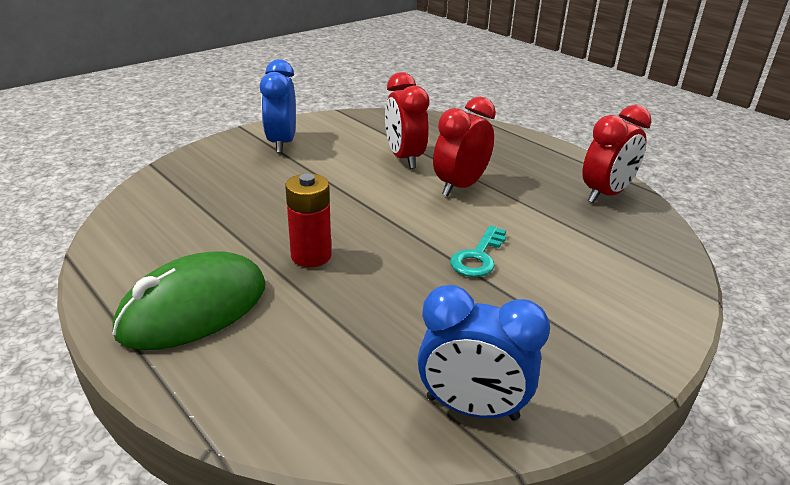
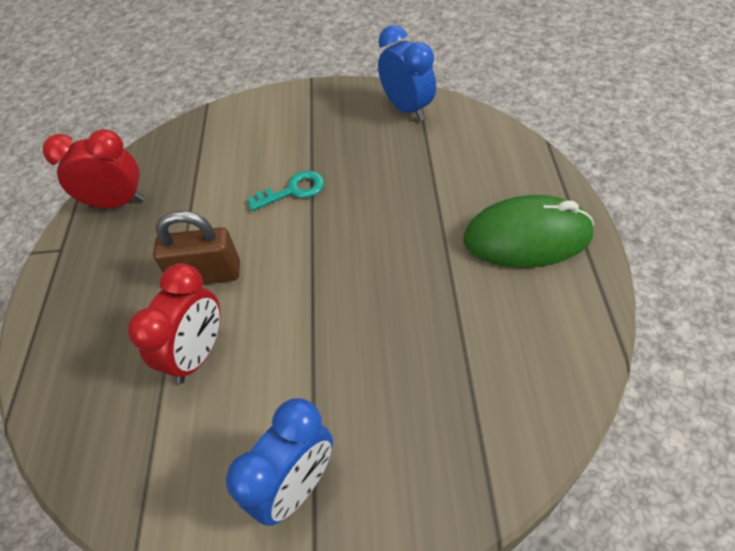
camera: 135 degrees left, 20 degrees up
red battery [285,174,332,267] -> none
red clock [433,97,496,196] -> brown padlock [153,211,240,284]

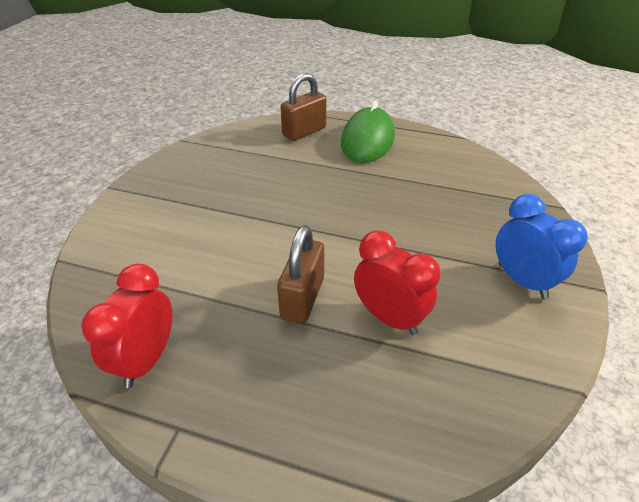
camera: 75 degrees left, 10 degrees down
turquoise key [247,171,324,211] -> none
blue clock [378,25,436,121] -> none
none -> brown padlock [281,73,326,141]

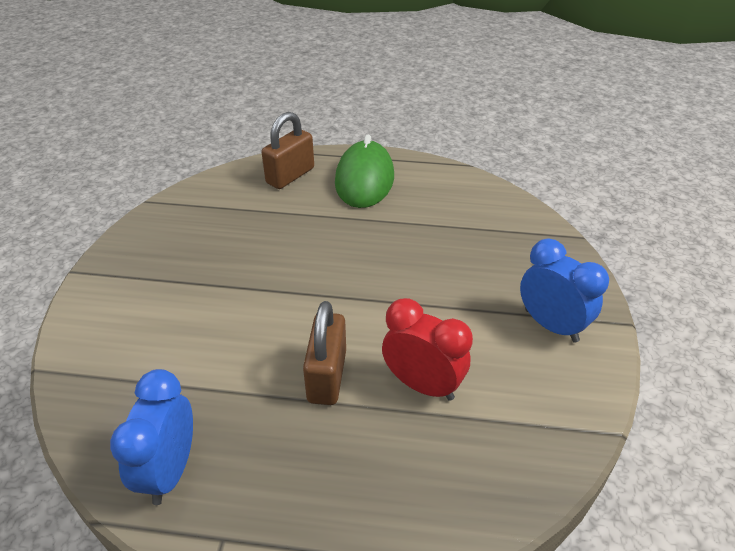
camera: 10 degrees left, 0 degrees up
red clock [81,264,173,388] -> blue clock [110,369,193,505]

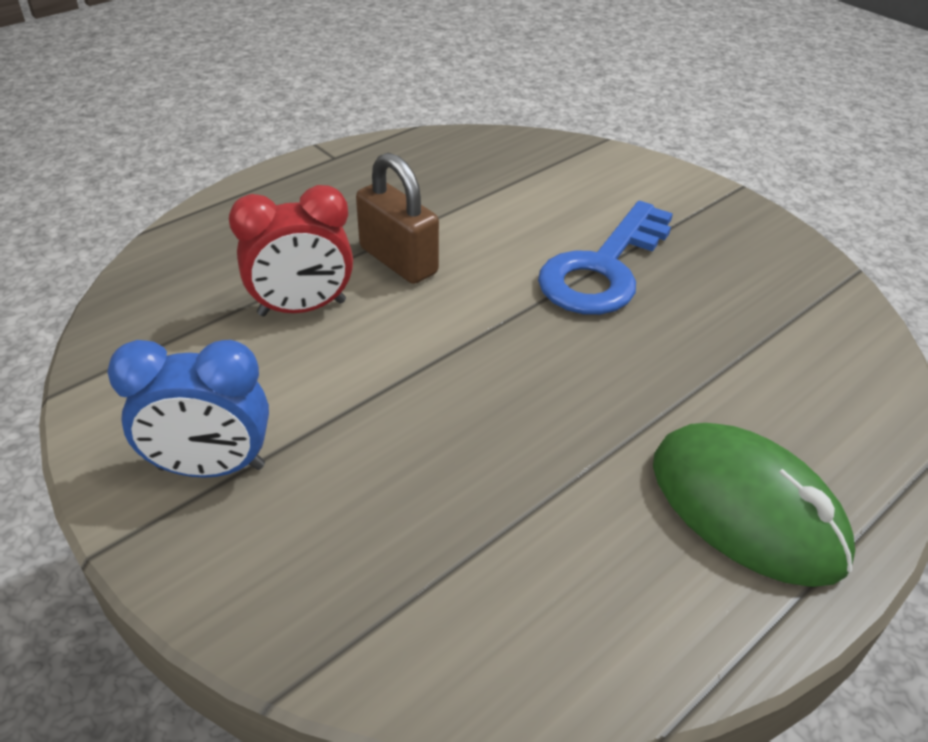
camera: 130 degrees right, 0 degrees up
blue clock [110,369,193,505] -> none
brown padlock [261,112,314,189] -> none
none -> blue key [538,201,673,315]

